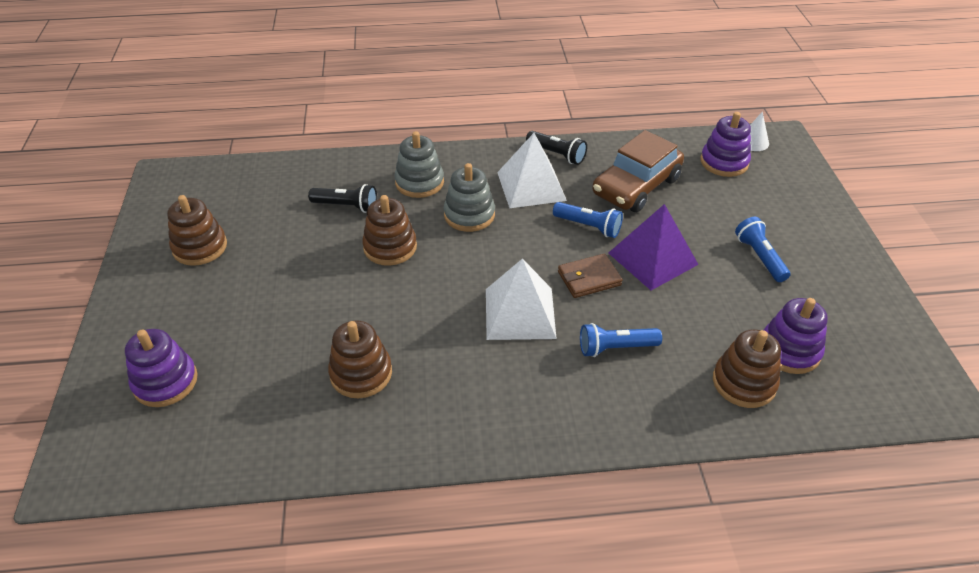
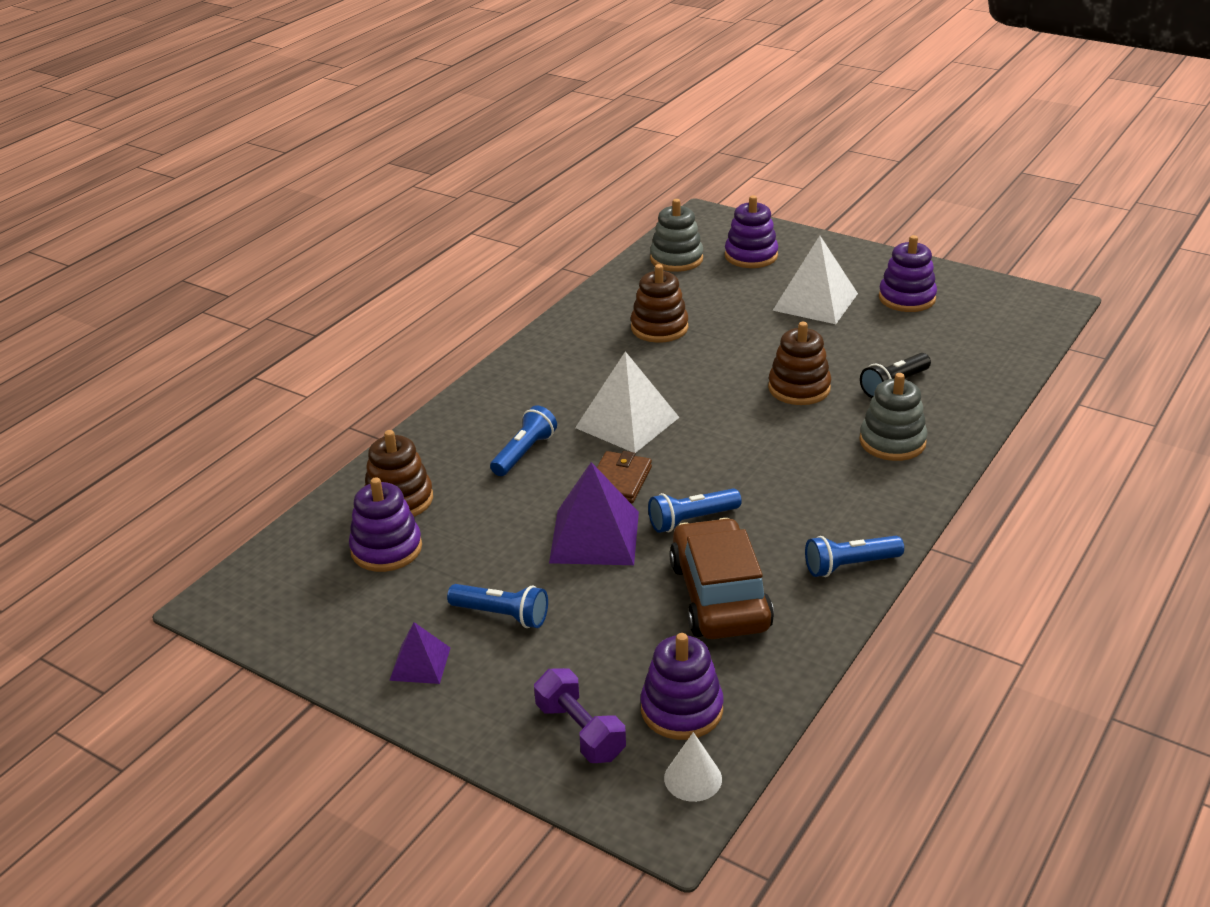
camera: 130 degrees right, 10 degrees down
brown stacking toy [167,195,227,266] -> purple stacking toy [879,235,937,312]
grey stacking toy [444,163,495,232] -> grey stacking toy moved to [650,199,703,272]
white pyramid [497,133,567,208] -> white pyramid moved to [772,236,858,324]
black flashlight [526,131,587,165] -> blue flashlight [805,536,904,577]
none -> purple pyramid [389,622,450,684]
none -> purple dumbbell [534,668,626,763]

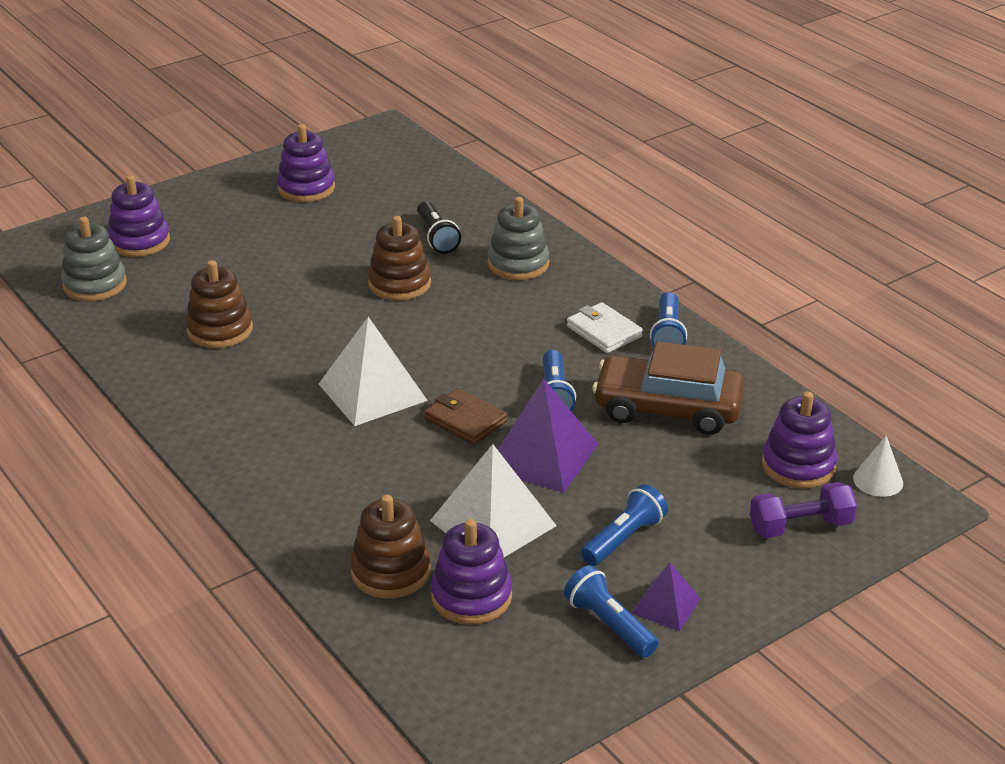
camera: 70 degrees left, 0 degrees up
blue flashlight [490,406,557,476] -> blue flashlight moved to [564,565,659,658]
white pyramid [772,236,858,324] -> white pyramid moved to [430,444,557,557]
none -> white wallet [567,302,643,353]

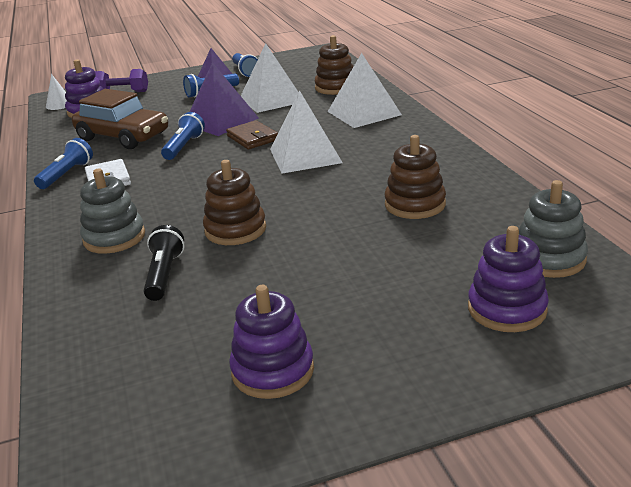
camera: 160 degrees left, 5 degrees down
purple stacking toy [431,519,512,625] -> none
none -> white pyramid [328,53,402,128]

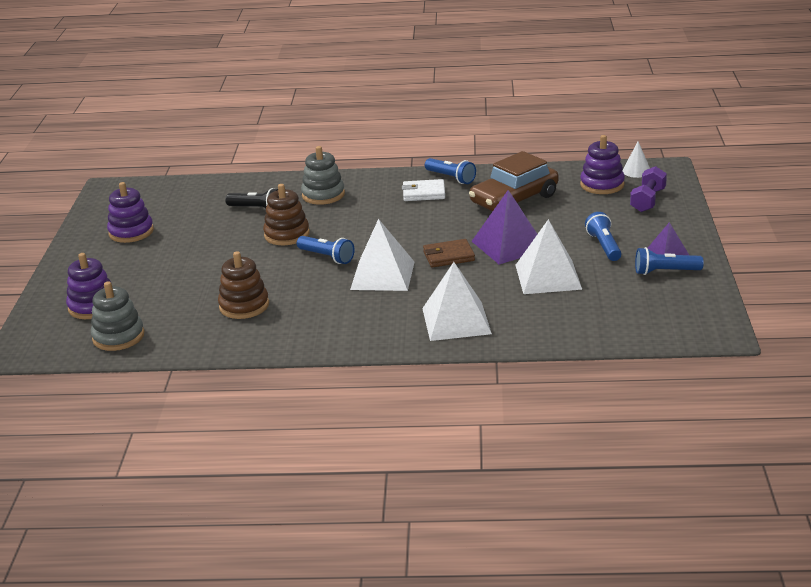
camera: 110 degrees right, 0 degrees up
blue flashlight [161,112,205,160] -> blue flashlight moved to [297,236,355,264]
brown stacking toy [315,35,354,95] -> none

